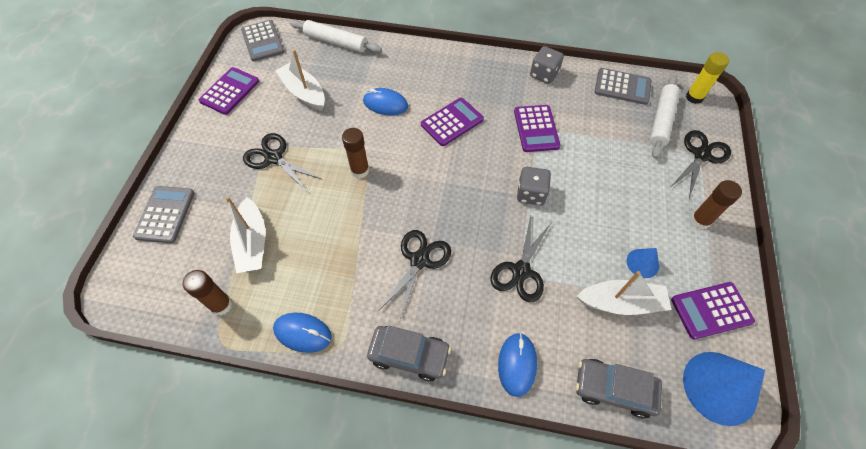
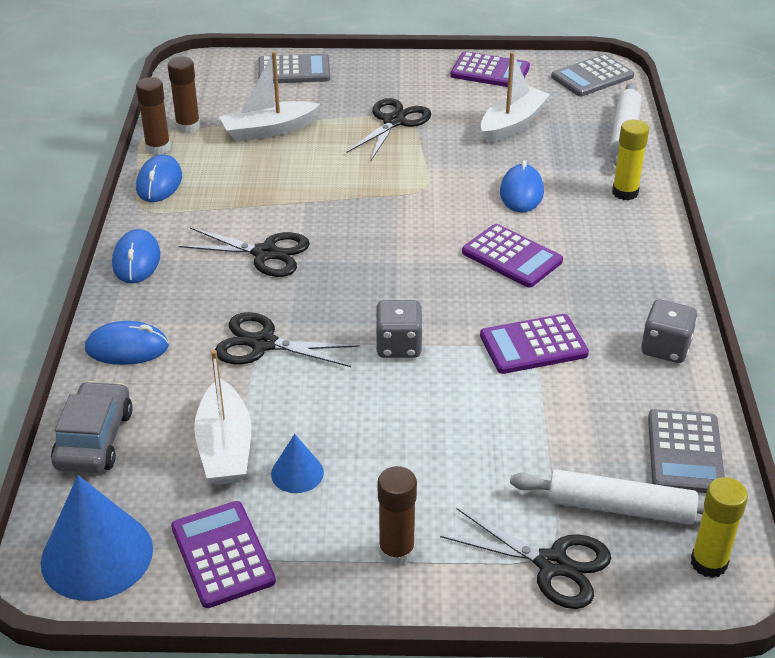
camera: 80 degrees right, 20 degrees down
brown glue stick [342,128,369,179] -> brown glue stick moved to [136,77,171,155]
grey car [367,325,451,381] -> blue mouse [112,229,161,283]
none -> yellow glue stick [612,120,649,200]

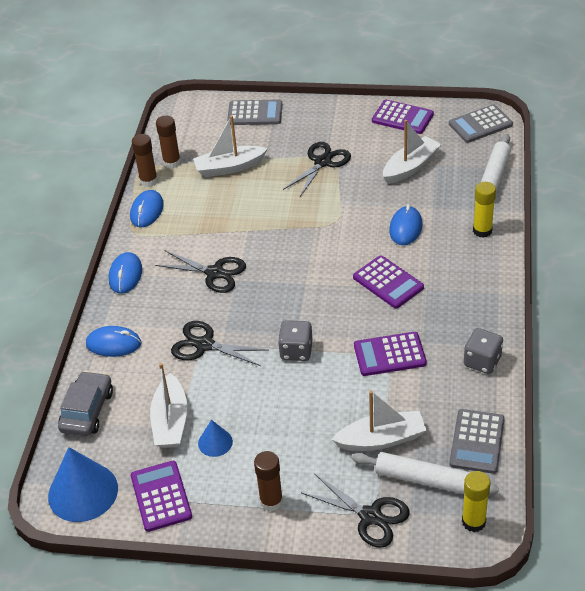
camera: 10 degrees right, 5 degrees up
none -> white boat [331,390,426,451]

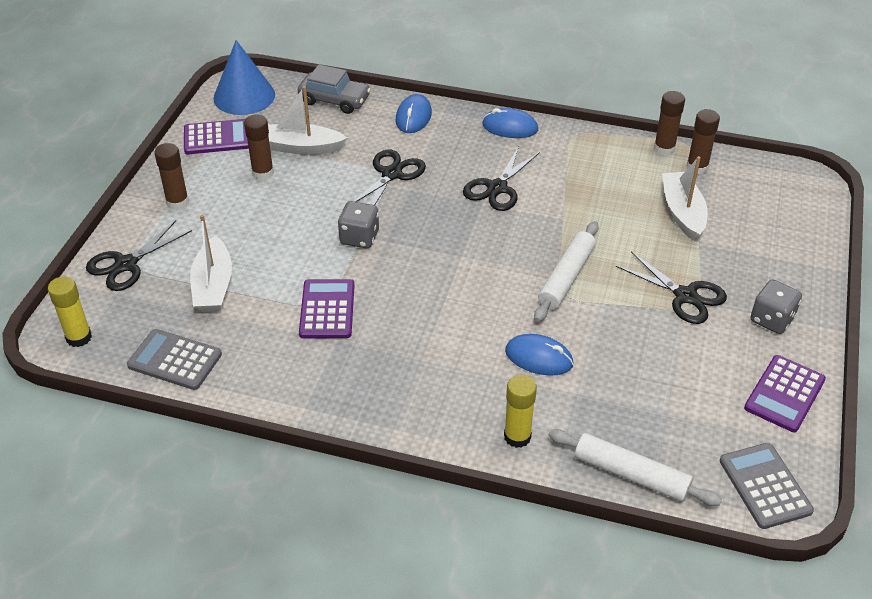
camera: 95 degrees right, 0 degrees up
blue mouse [130,190,164,227] -> none
blue cone [198,420,233,457] -> brown glue stick [244,114,274,180]
grey calculator [227,99,282,125] -> none
white rolling pin [352,452,499,494] -> white rolling pin moved to [534,221,599,322]
purple calculator [353,256,424,308] -> none
white boat [383,120,441,184] -> none
grey dice [464,328,503,374] -> grey dice moved to [751,280,802,334]

